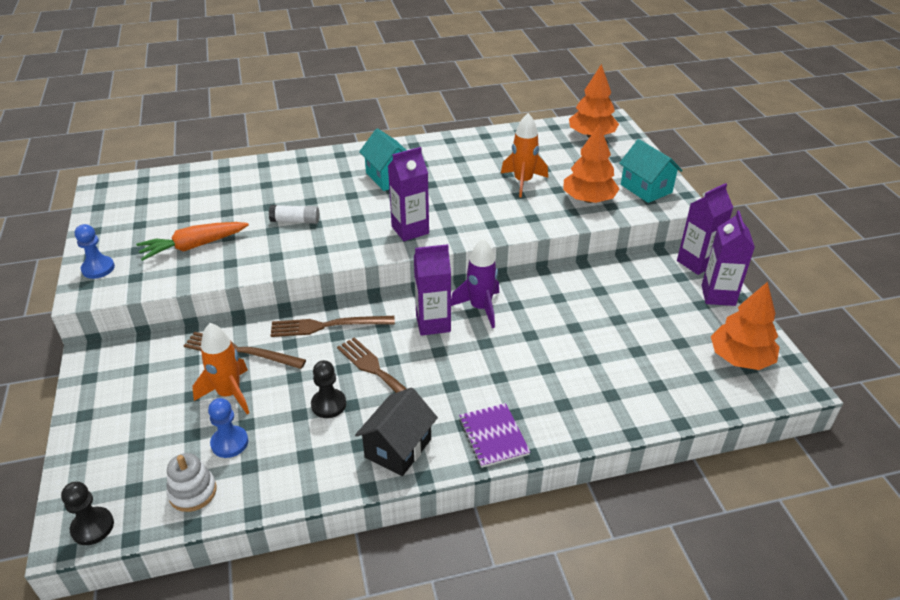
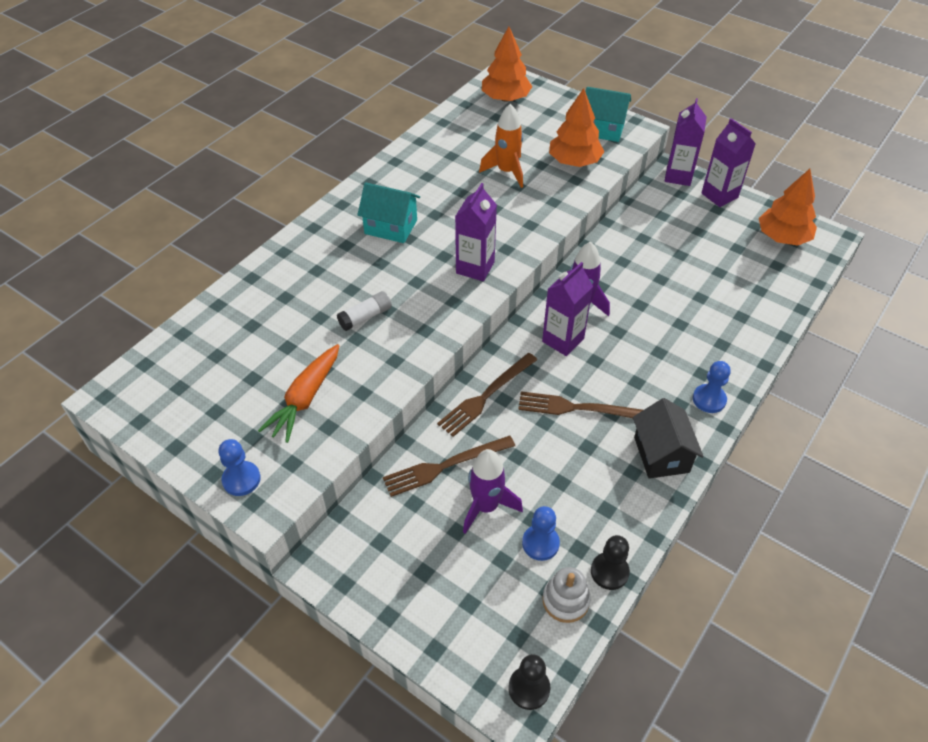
camera: 40 degrees left, 10 degrees up
orange rocket [192,323,249,414] -> purple rocket [463,449,523,534]
black pawn [311,360,346,418] -> black pawn moved to [591,535,630,590]
purple notebook [459,403,530,468] -> blue pawn [693,361,731,413]

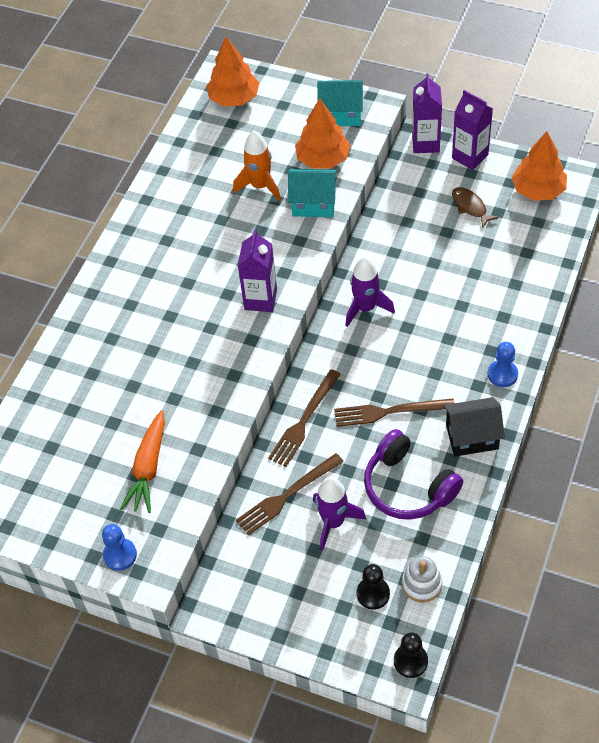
camera: 10 degrees left, 5 degrees up
white glue stick [337,291,392,331] -> none
turquoise house [357,182,420,243] -> turquoise house moved to [288,169,338,217]
blue pawn [522,506,560,561] -> none
purple carton [542,262,593,356] -> none
black pawn [591,535,630,590] -> black pawn moved to [357,564,390,610]
black house [633,398,704,479] -> black house turned 75 degrees counterclockwise [443,397,505,457]
none -> purple headphones [364,429,463,520]
none -> brown fish [452,187,499,228]

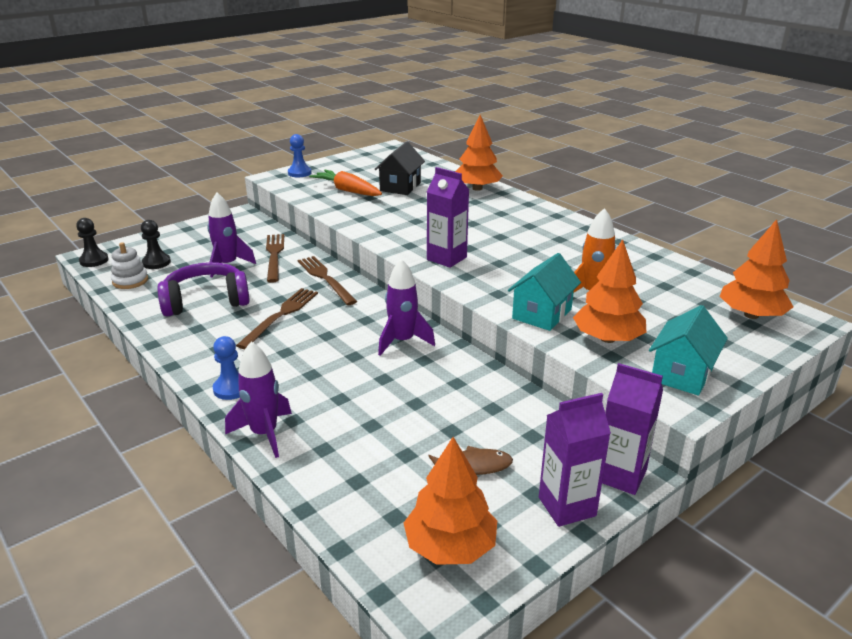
camera: 115 degrees right, 25 degrees down
black house [443,397,505,457] -> black house moved to [374,141,425,195]
none -> purple rocket [225,341,292,458]
none -> orange tree [455,115,503,191]

